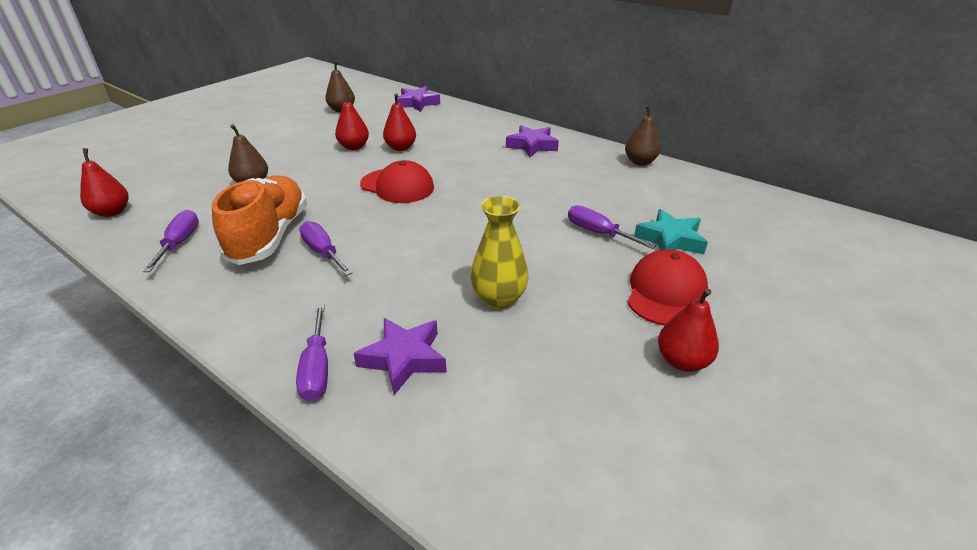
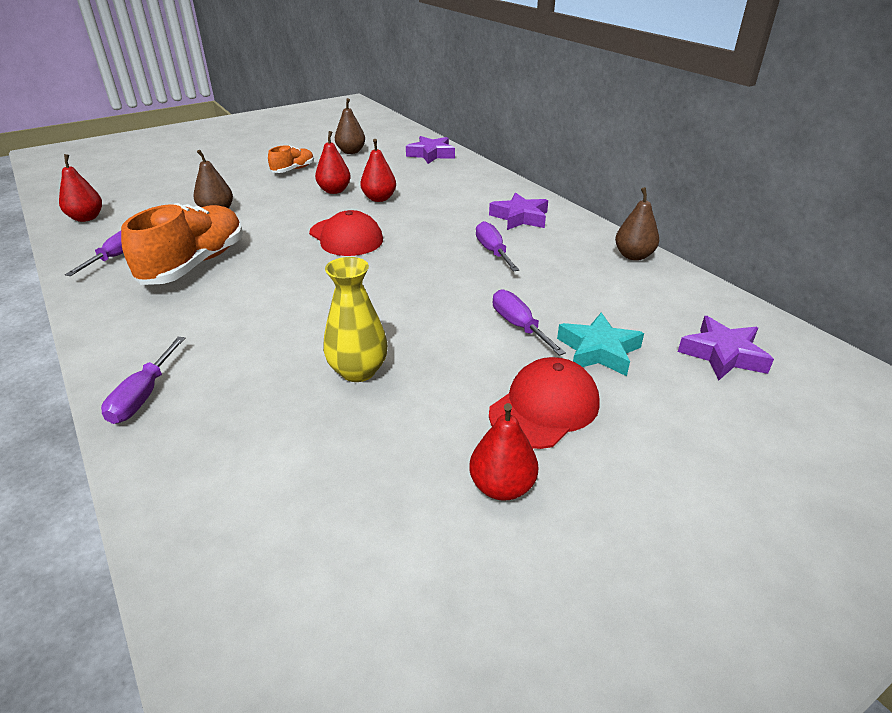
camera: 20 degrees right, 0 degrees up
purple screwdriver [299,221,353,276] -> purple screwdriver moved to [476,221,519,272]
purple star [353,318,447,395] -> purple star moved to [678,316,774,380]
none -> orange shoe [268,145,314,173]

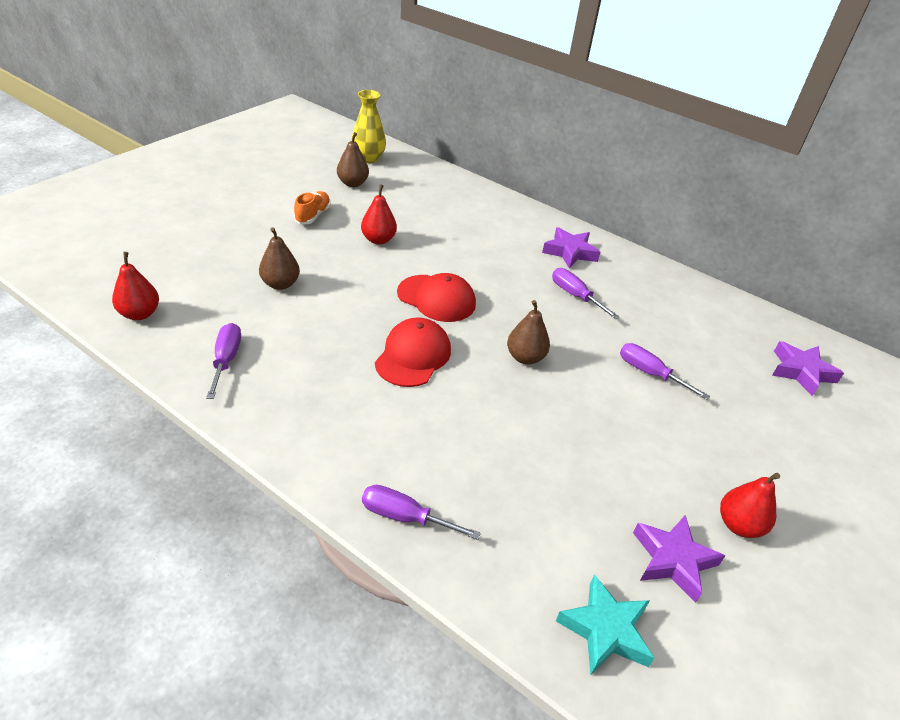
camera: 25 degrees left, 5 degrees up
purple screwdriver [101,337,185,424] -> purple screwdriver turned 120 degrees clockwise [362,485,481,540]
orange shoe [121,203,243,285] -> none
yellow vase [323,257,388,382] -> yellow vase moved to [351,90,386,163]
red pear [360,139,396,202] -> none
purple star [406,136,455,164] -> purple star moved to [633,515,725,603]
red cap [489,357,600,449] -> red cap moved to [375,317,451,387]
turquoise star [557,312,644,376] -> turquoise star moved to [556,574,654,676]
brown pear [615,187,659,261] -> brown pear moved to [507,300,550,365]

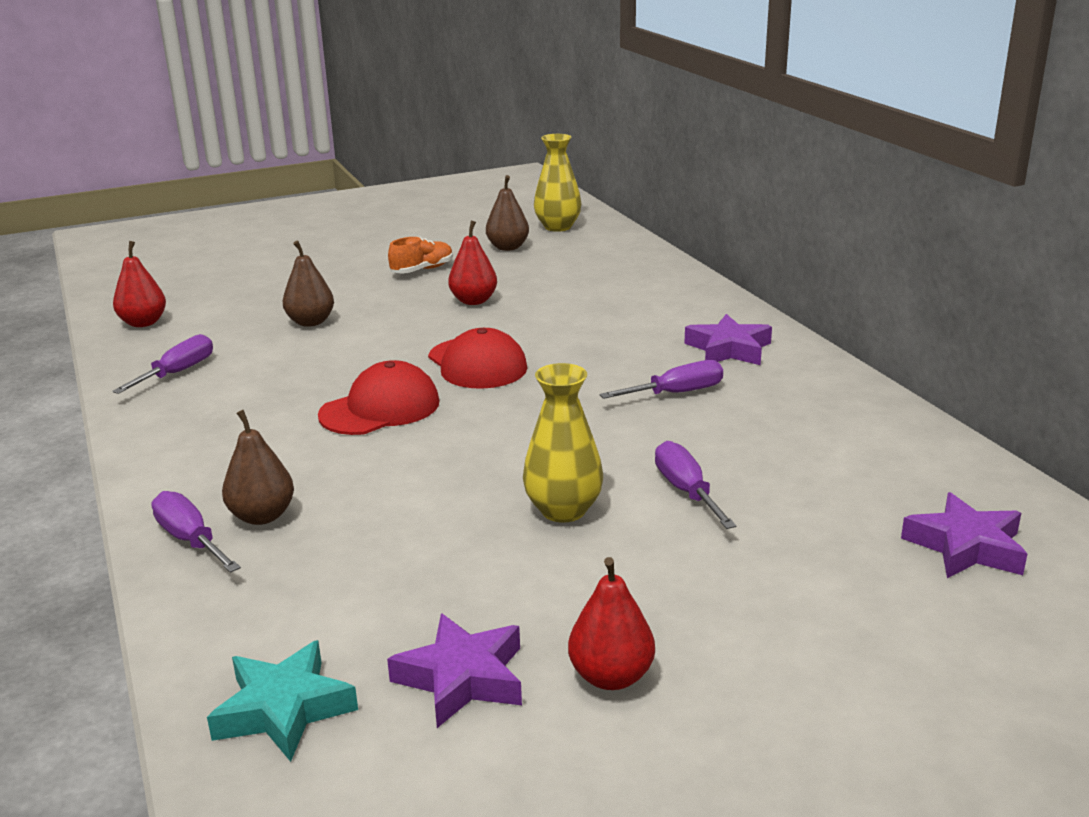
camera: 35 degrees right, 15 degrees down
brown pear [507,300,550,365] -> brown pear moved to [222,410,294,525]
purple screwdriver [552,268,620,319] -> purple screwdriver turned 75 degrees clockwise [600,360,723,399]
none -> yellow vase [523,363,603,523]

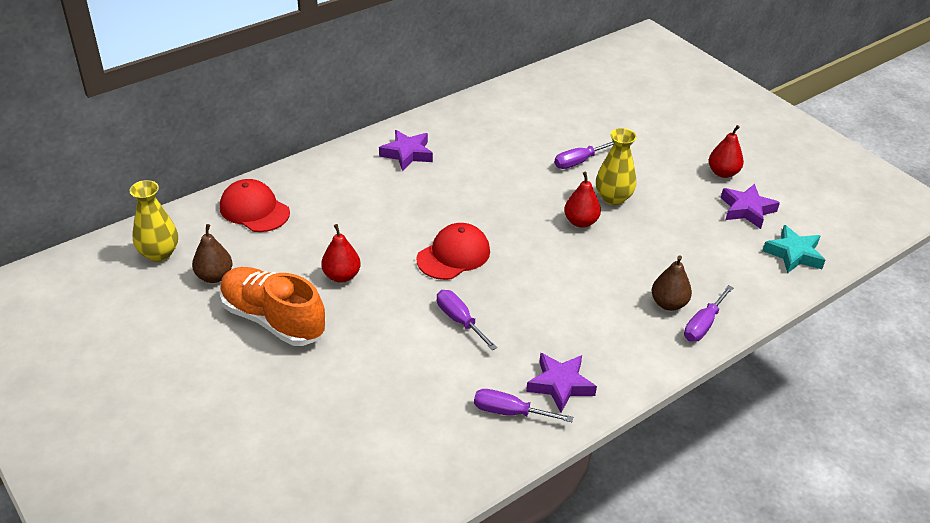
camera: 105 degrees left, 15 degrees up
red pear [113,241,166,327] -> red pear moved to [564,172,601,228]
brown pear [283,241,334,327] -> none
red cap [318,360,440,435] -> red cap moved to [220,179,290,232]
orange shoe [388,237,453,274] -> orange shoe [219,267,326,346], size x1.98
purple screwdriver [600,360,723,399] -> purple screwdriver moved to [437,290,497,350]
purple star [901,492,1027,578] -> purple star moved to [526,353,597,413]

